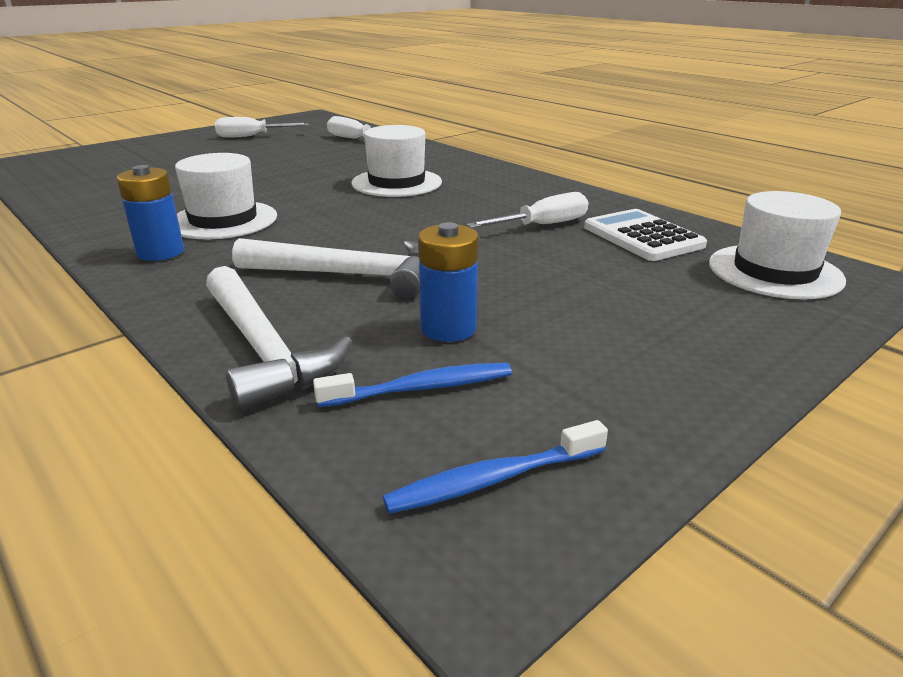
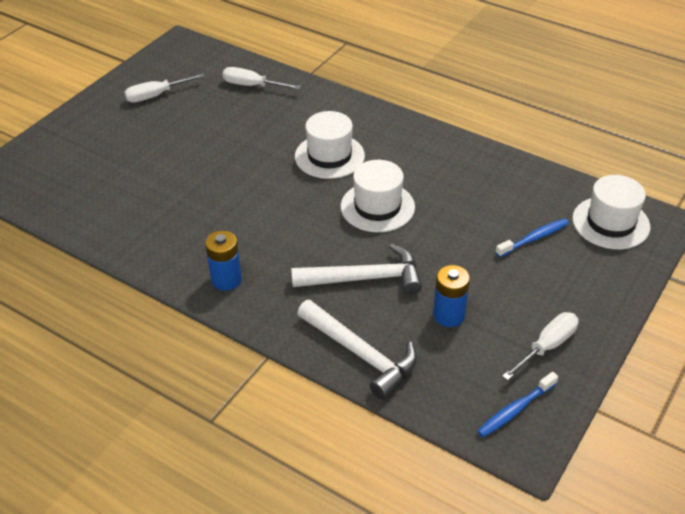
camera: 15 degrees left, 15 degrees up
white hat [175,153,277,239] -> white hat moved to [341,160,415,232]
blue toothbrush [313,363,512,407] -> blue toothbrush moved to [495,218,569,257]
white screwdriver [467,192,588,228] -> white screwdriver moved to [502,312,578,381]
white calculator [584,209,707,261] -> none

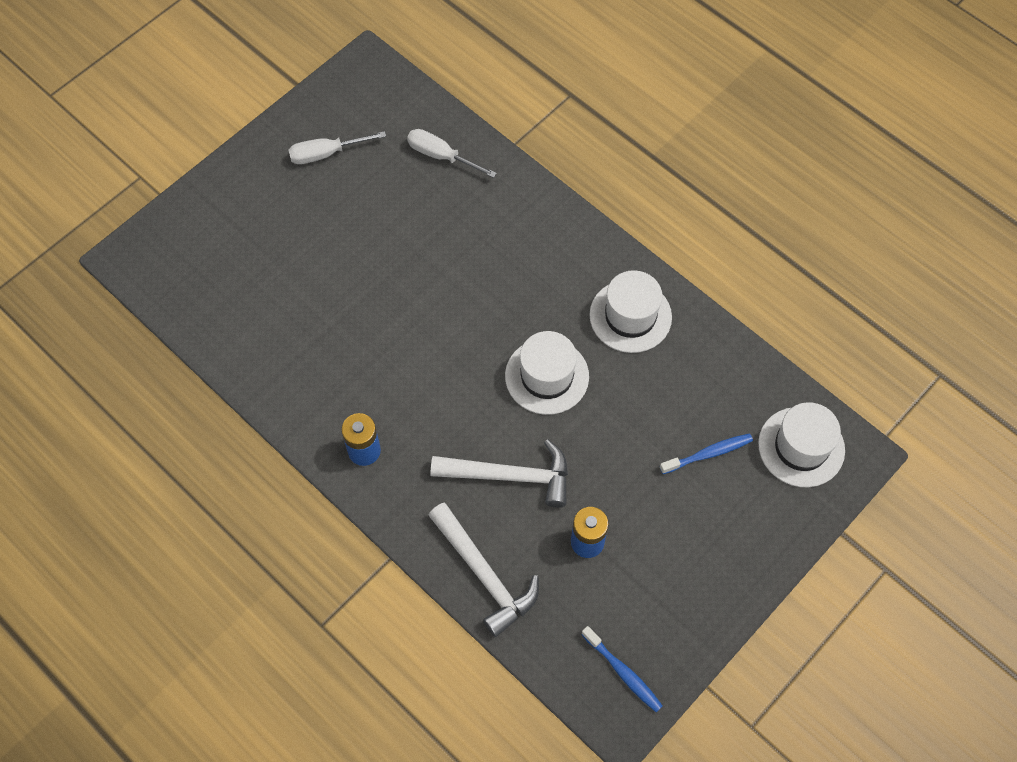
camera: 10 degrees right, 20 degrees up
white hat [295,111,365,179] -> white hat moved to [589,270,672,353]
blue toothbrush [477,372,558,437] -> blue toothbrush turned 105 degrees counterclockwise [581,626,663,712]
white screwdriver [502,312,578,381] -> none

